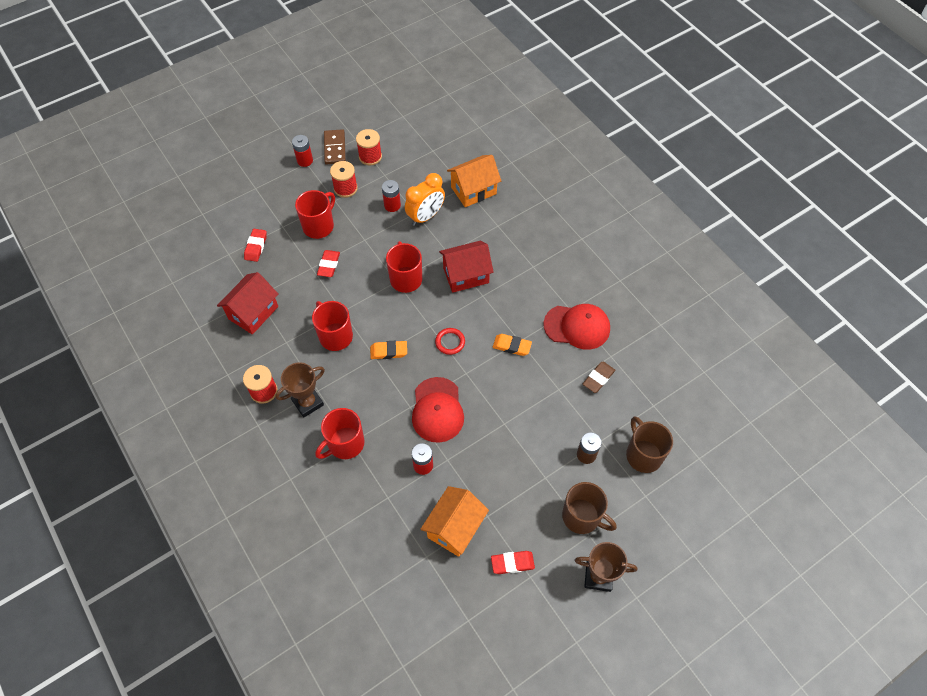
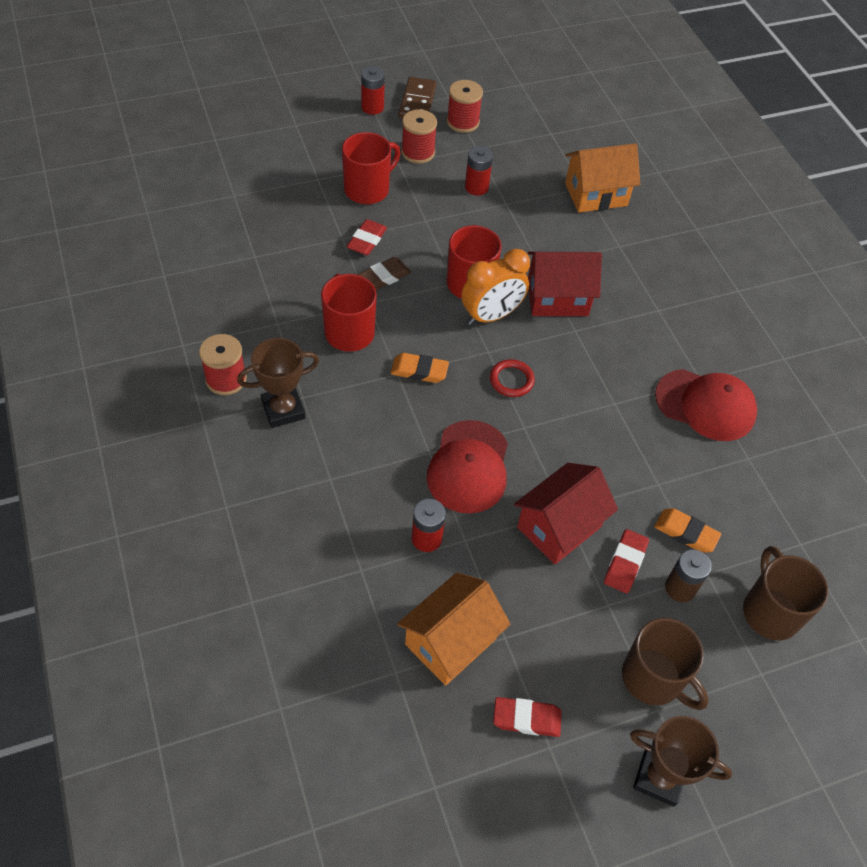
camera: 10 degrees right, 5 degrees down
red house [217,272,278,335] -> red house moved to [514,463,618,564]
red eraser [244,229,267,262] -> red eraser moved to [604,529,649,593]
red mug [315,408,364,459] -> none
orange clock [405,173,445,226] -> orange clock moved to [461,249,530,325]
orange eraser [493,334,532,356] -> orange eraser moved to [654,508,721,553]
brown eraser [583,362,615,393] -> brown eraser moved to [358,257,411,290]

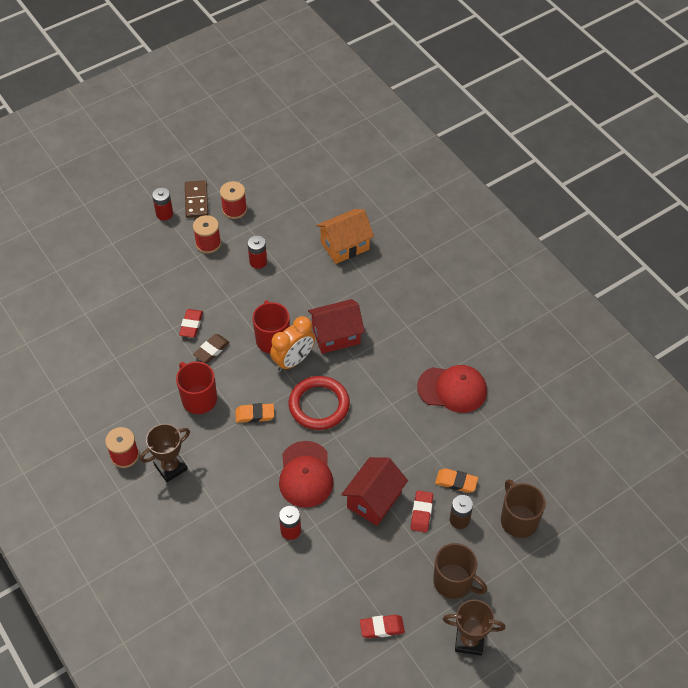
camera: 10 degrees left, 0 degrees up
red mug [342,132,401,204] -> none
orange house [397,572,510,685] -> none
red ring [490,359,535,397] -> red ring [289,376,350,430], size x1.94

